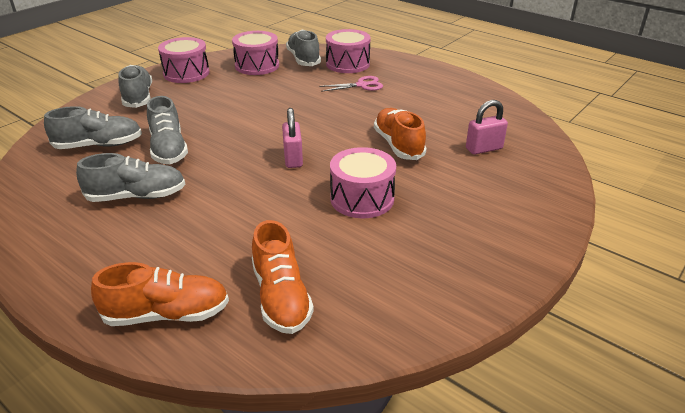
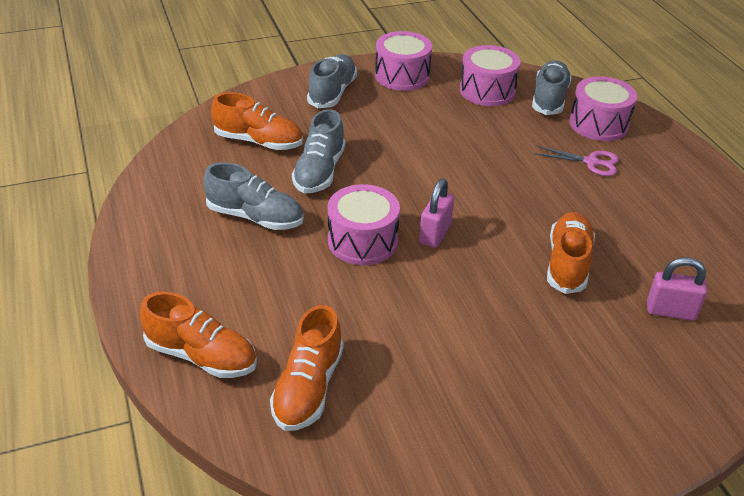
camera: 30 degrees right, 5 degrees up
grey shoe [44,106,142,149] -> orange shoe [211,92,303,150]
pink drum [330,147,396,218] -> pink drum moved to [328,184,400,265]

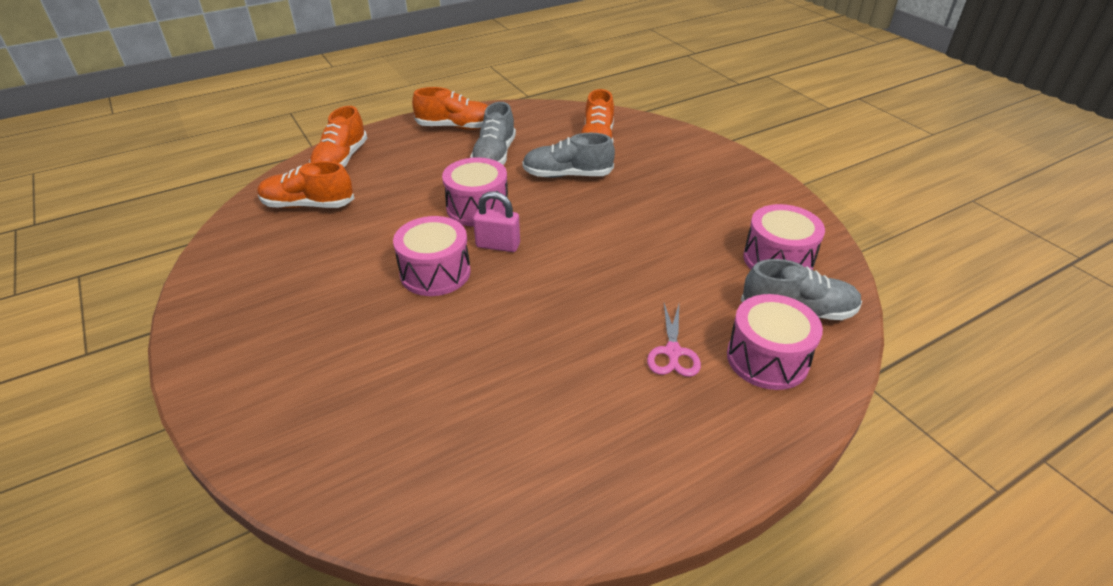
camera: 80 degrees right, 0 degrees up
grey shoe [307,54,357,108] -> none
pink drum [375,31,432,91] -> pink drum moved to [393,216,471,296]
orange shoe [547,212,595,294] -> orange shoe moved to [412,87,488,130]
pink padlock [647,257,707,321] -> none

